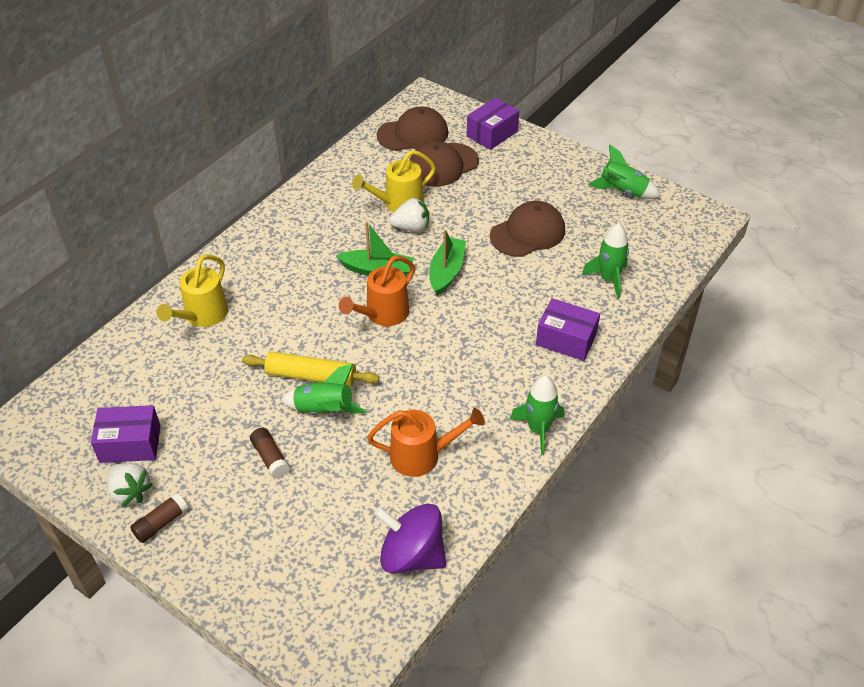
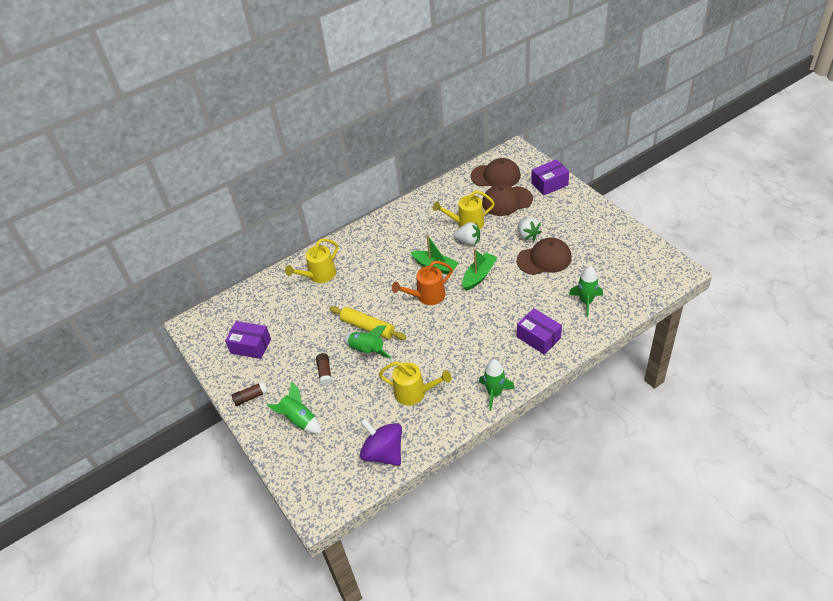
camera: 25 degrees right, 0 degrees up
white strawberry [106,463,153,507] -> white strawberry moved to [518,218,542,241]
orange watering can [367,408,485,477] -> yellow watering can [379,362,452,405]
green rocket [588,144,661,199] -> green rocket moved to [267,382,322,434]

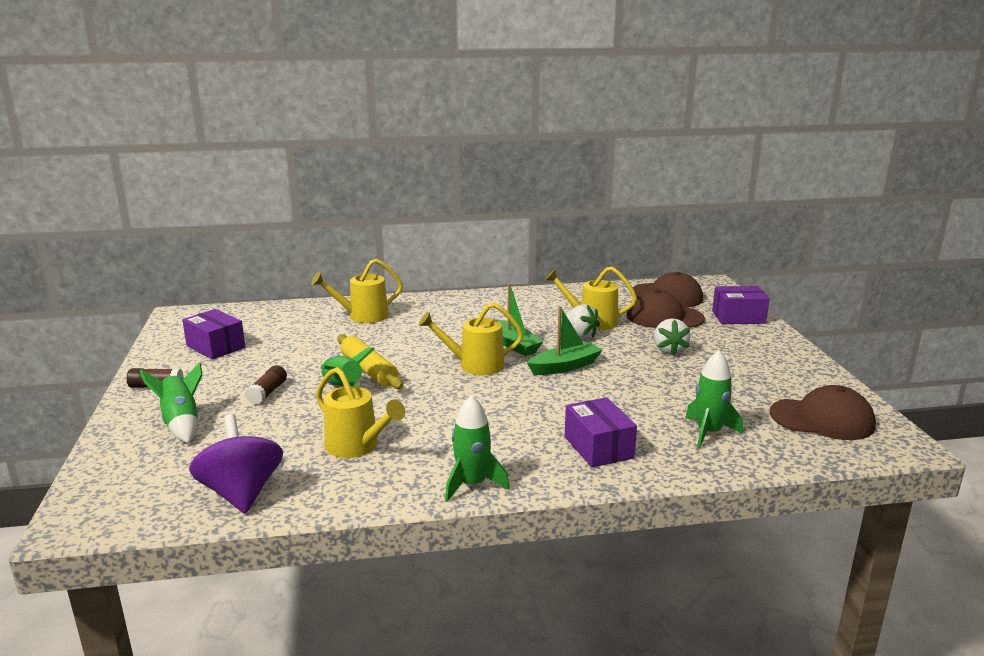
camera: 20 degrees right, 25 degrees down
orange watering can [392,261,453,305] -> yellow watering can [419,303,523,375]
brown cap [517,238,572,275] -> brown cap moved to [770,385,876,440]

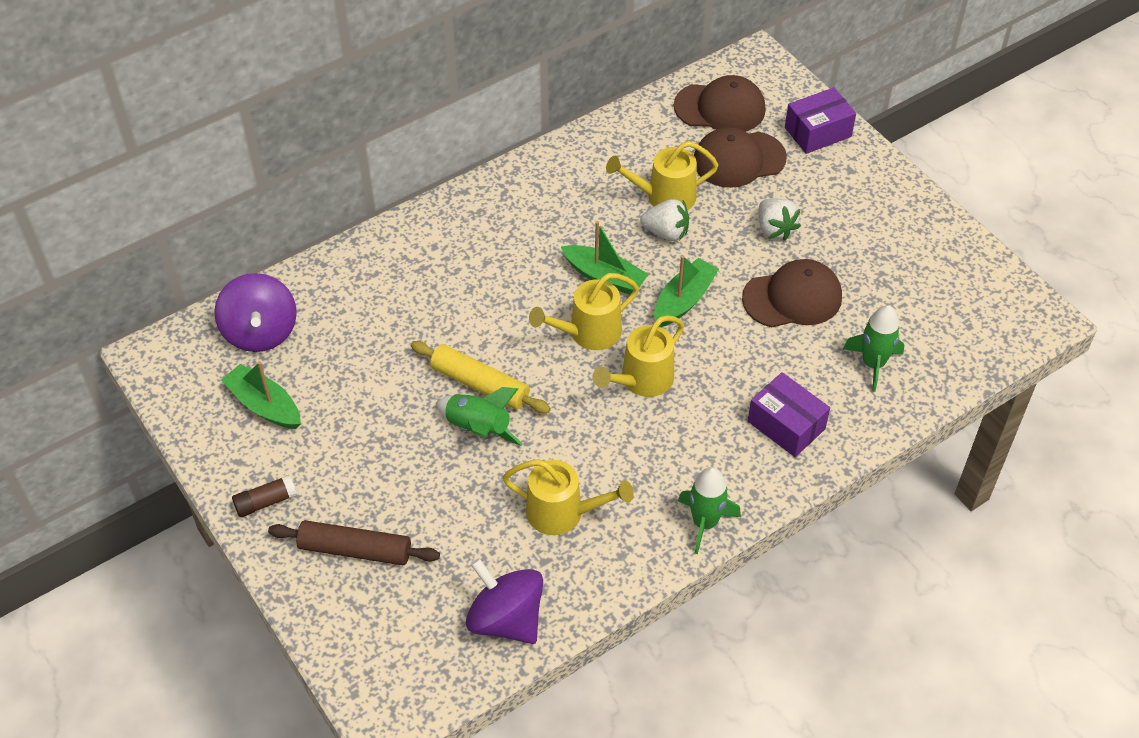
camera: 25 degrees left, 30 degrees up
green rocket [140,362,202,443] -> brown rolling pin [268,520,440,565]
purple box [182,309,245,360] -> green boat [221,361,301,429]
brown glue stick [245,365,287,404] -> none
yellow watering can [311,259,403,323] -> yellow watering can moved to [593,315,684,397]
brown cap [770,385,876,440] -> brown cap moved to [742,259,842,327]
none -> purple spinning top [214,273,297,352]

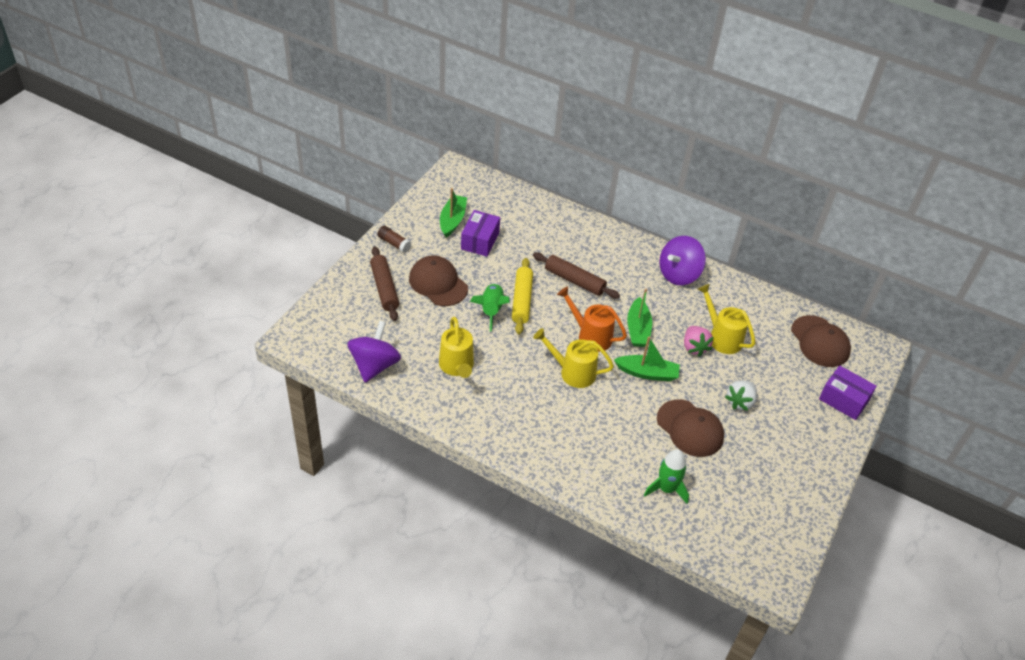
camera: 60 degrees right, 5 degrees down
purple spinning top [214,273,297,352] -> purple spinning top moved to [659,236,706,285]
yellow watering can [529,273,639,350] -> orange watering can [557,287,627,352]
white strawberry [640,199,689,241] -> pink strawberry [684,326,714,357]
green rocket [678,467,741,554] -> none
brown cap [694,127,787,188] -> brown cap moved to [409,255,468,306]
purple box [748,372,830,457] -> purple box moved to [461,210,500,257]
none -> brown rolling pin [533,252,620,299]

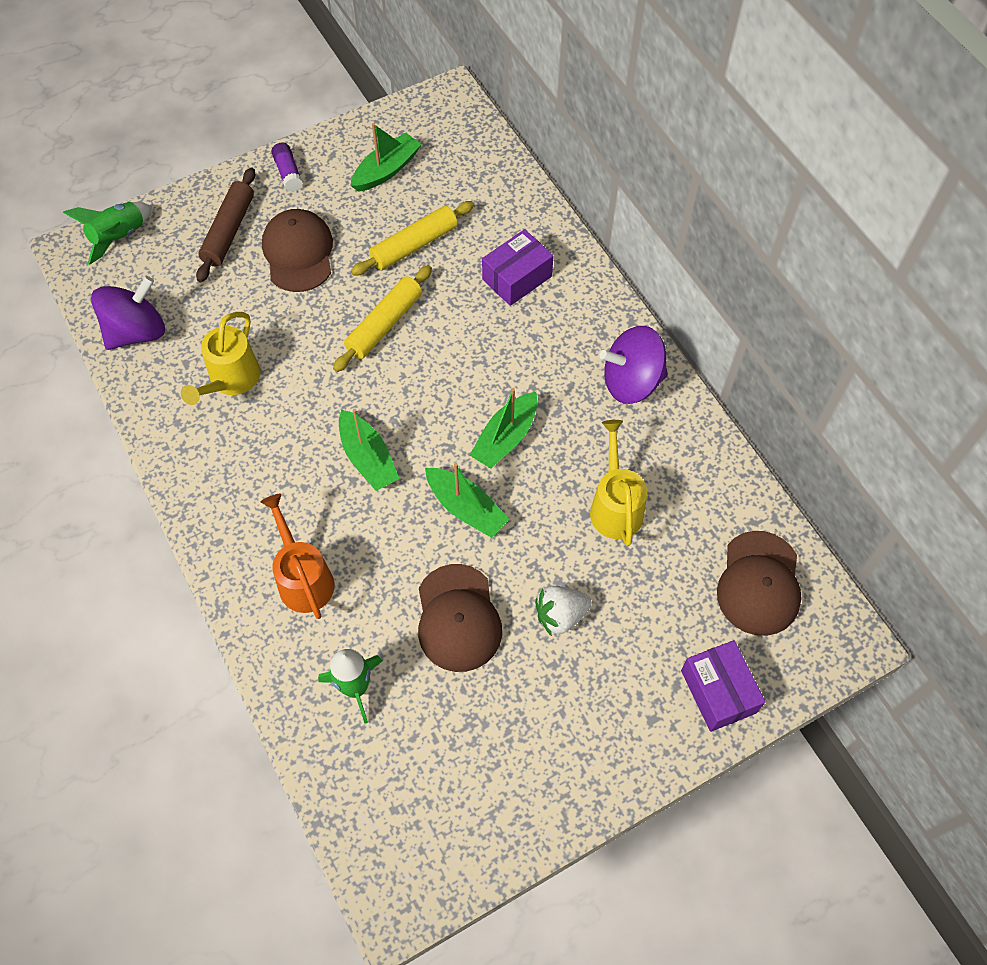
camera: 35 degrees right, 15 degrees up
brown glue stick [377,226,411,253] -> purple glue stick [272,143,303,192]
purple box [461,210,500,257] -> purple box moved to [482,229,554,306]
green rocket [470,283,510,332] -> green rocket moved to [63,202,152,265]
brown rolling pin [533,252,620,299] -> none
yellow watering can [533,328,614,388] -> green boat [339,409,399,491]
orange watering can [557,287,627,352] -> orange watering can moved to [261,494,335,619]
pink strawberry [684,326,714,357] -> none
none -> yellow rolling pin [351,201,474,276]

